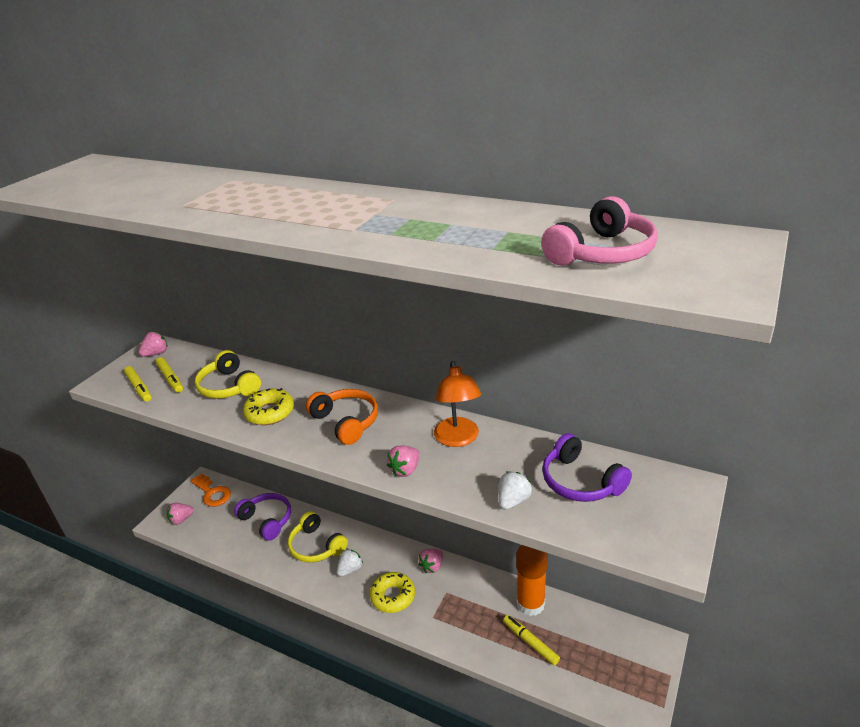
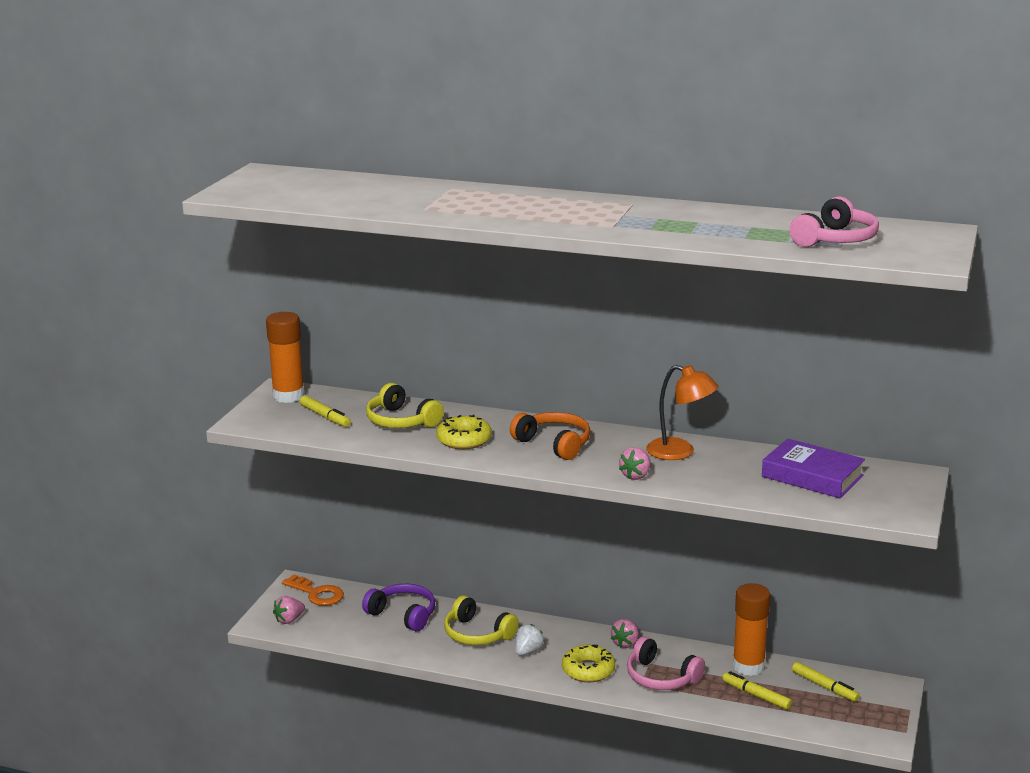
camera: 10 degrees left, 10 degrees down
yellow marker [124,366,152,402] -> yellow marker moved to [792,662,860,702]
pink strawberry [139,331,168,357] -> orange glue stick [266,312,304,403]
orange lamp [434,361,481,447] -> orange lamp turned 45 degrees counterclockwise [646,365,718,460]
white strawberry [498,471,532,510] -> none
purple headphones [542,433,632,502] -> purple book [762,439,865,498]
none -> pink headphones [627,636,705,690]

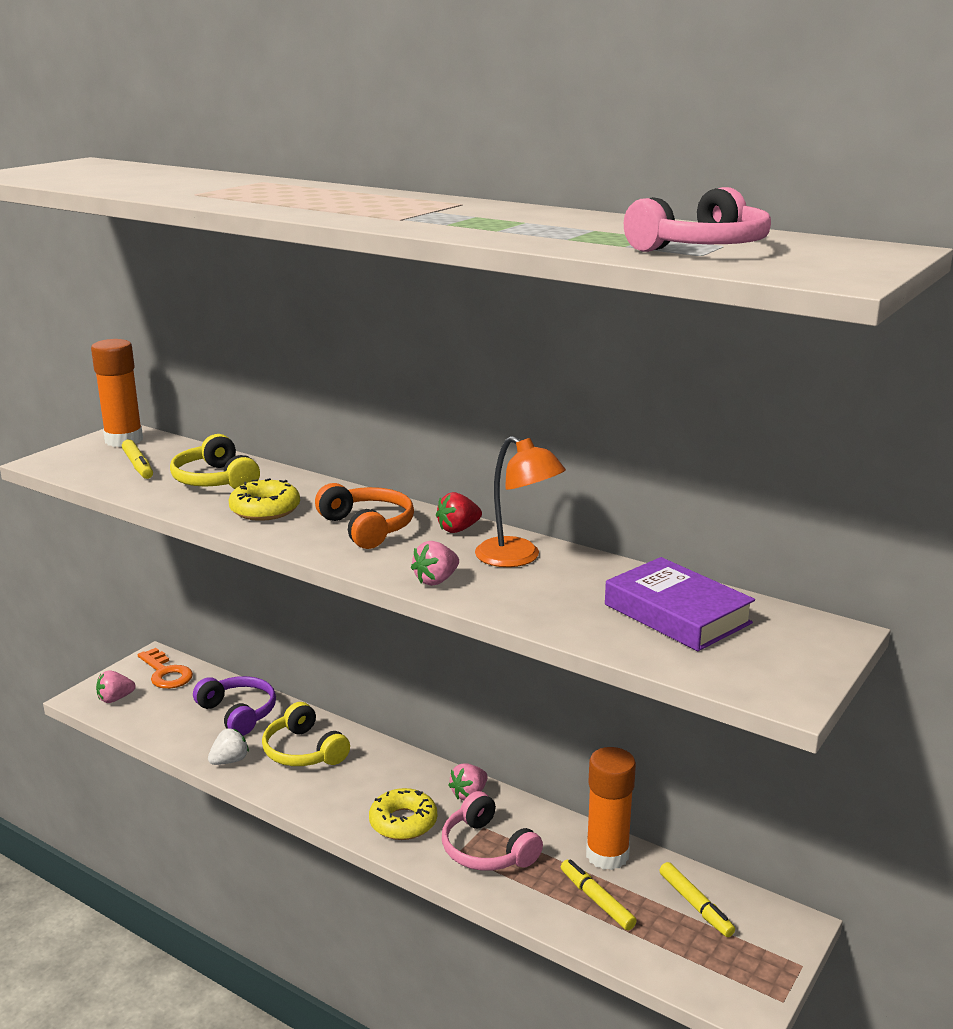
camera: 15 degrees right, 0 degrees up
white strawberry [515,624,544,656] -> white strawberry moved to [208,729,249,765]
none -> red strawberry [436,492,482,533]

